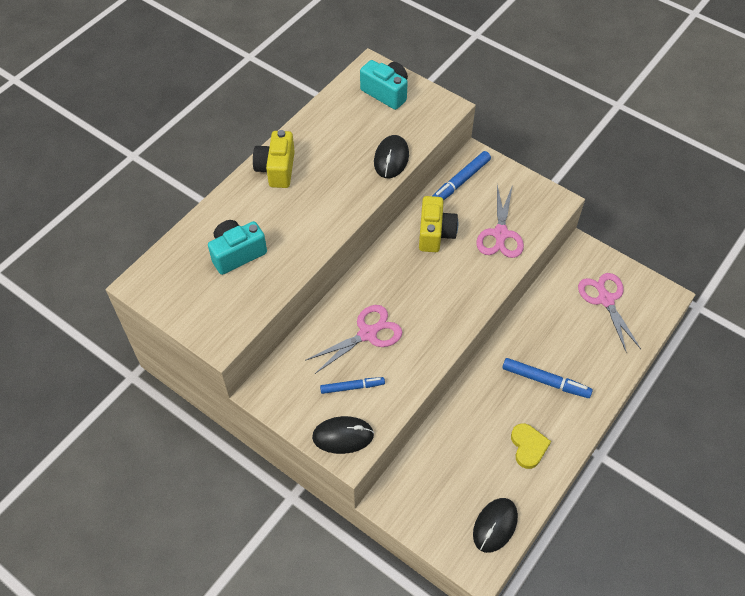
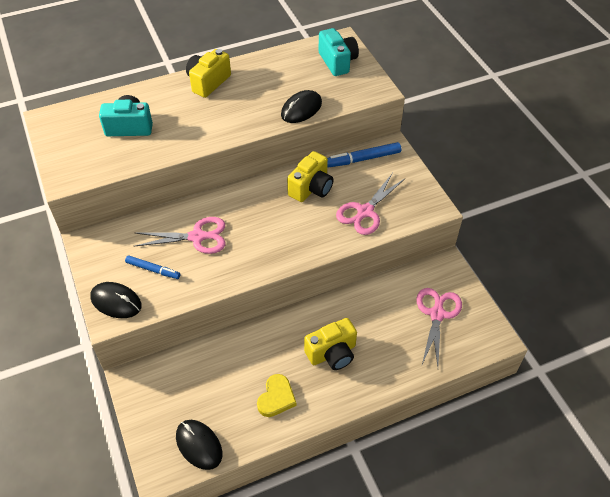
camera: 30 degrees right, 5 degrees down
black mouse [473,498,518,553] -> black mouse turned 75 degrees clockwise [176,420,223,470]
blue marker [502,358,593,398] -> yellow camera [304,318,357,370]

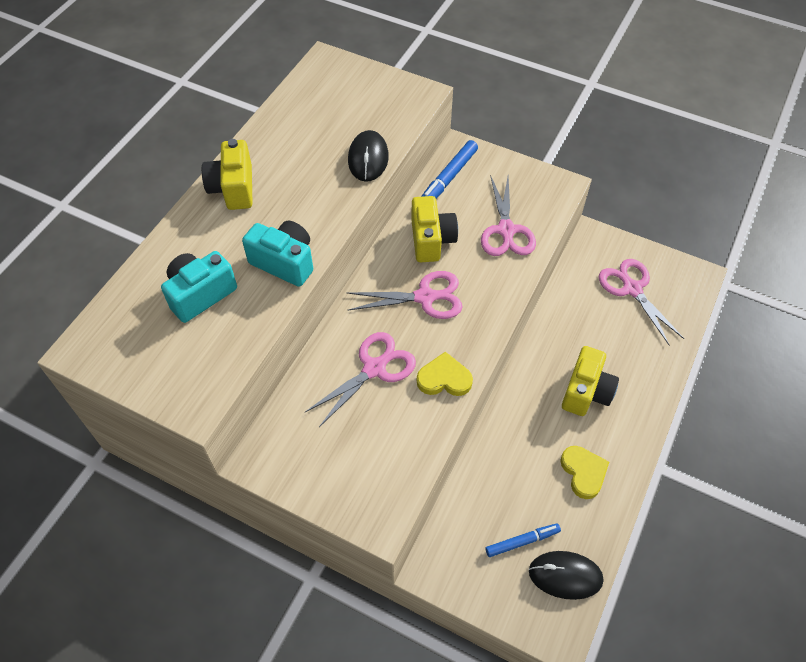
camera: 40 degrees left, 5 degrees up
black mouse [90,282,142,318] -> none
blue marker [125,255,181,279] -> blue marker moved to [485,523,561,557]
turquoise camera [319,28,359,76] -> turquoise camera moved to [242,220,313,287]
none -> pink scissors [347,271,463,319]
none -> yellow heart [417,352,473,396]

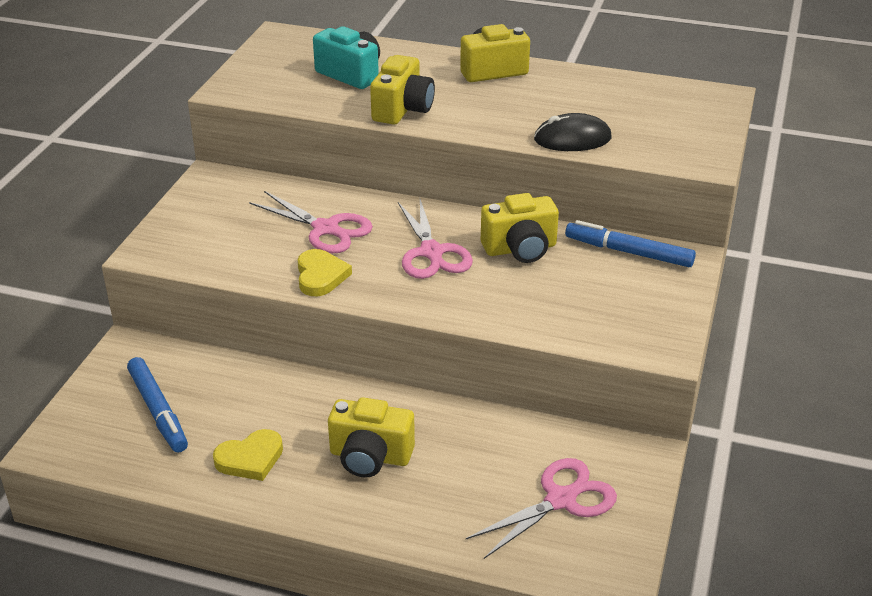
camera: 80 degrees right, 20 degrees down
turquoise camera [242,220,313,287] -> yellow camera [370,55,435,125]
pink scissors [481,175,536,256] -> none
blue marker [485,523,561,557] -> blue marker [127,357,188,453], size x1.50
black mouse [529,551,604,600] -> none

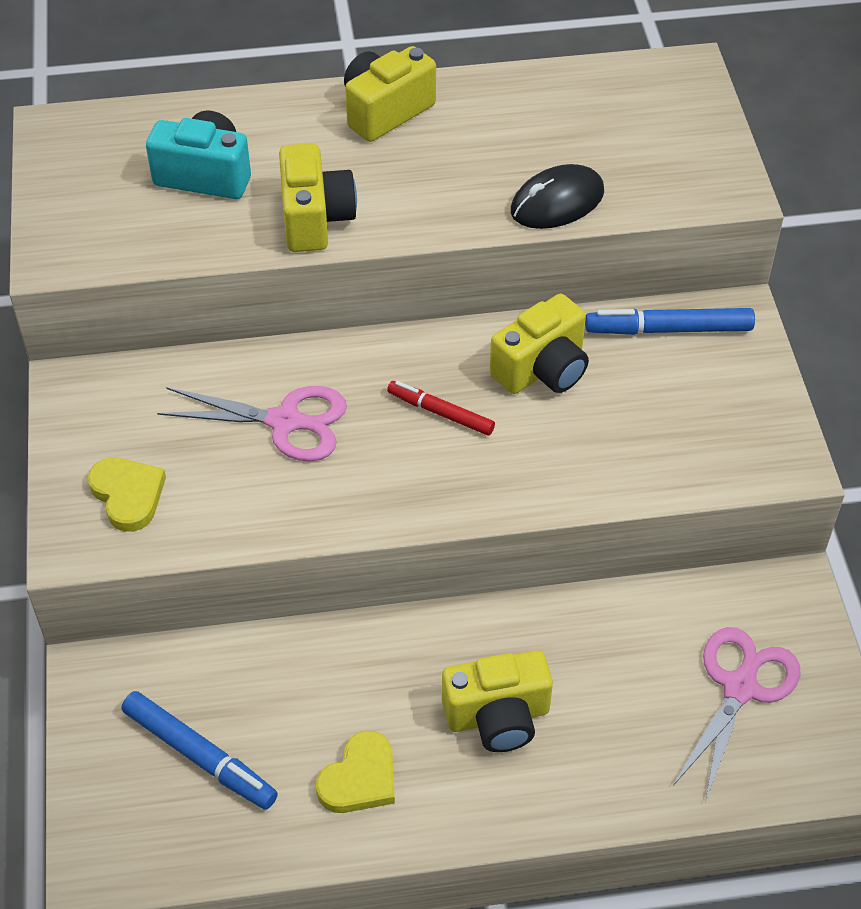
camera: 25 degrees left, 15 degrees up
yellow heart [298,249,352,296] -> yellow heart moved to [88,457,166,532]
pink scissors [398,199,473,279] -> red marker [387,381,495,436]

